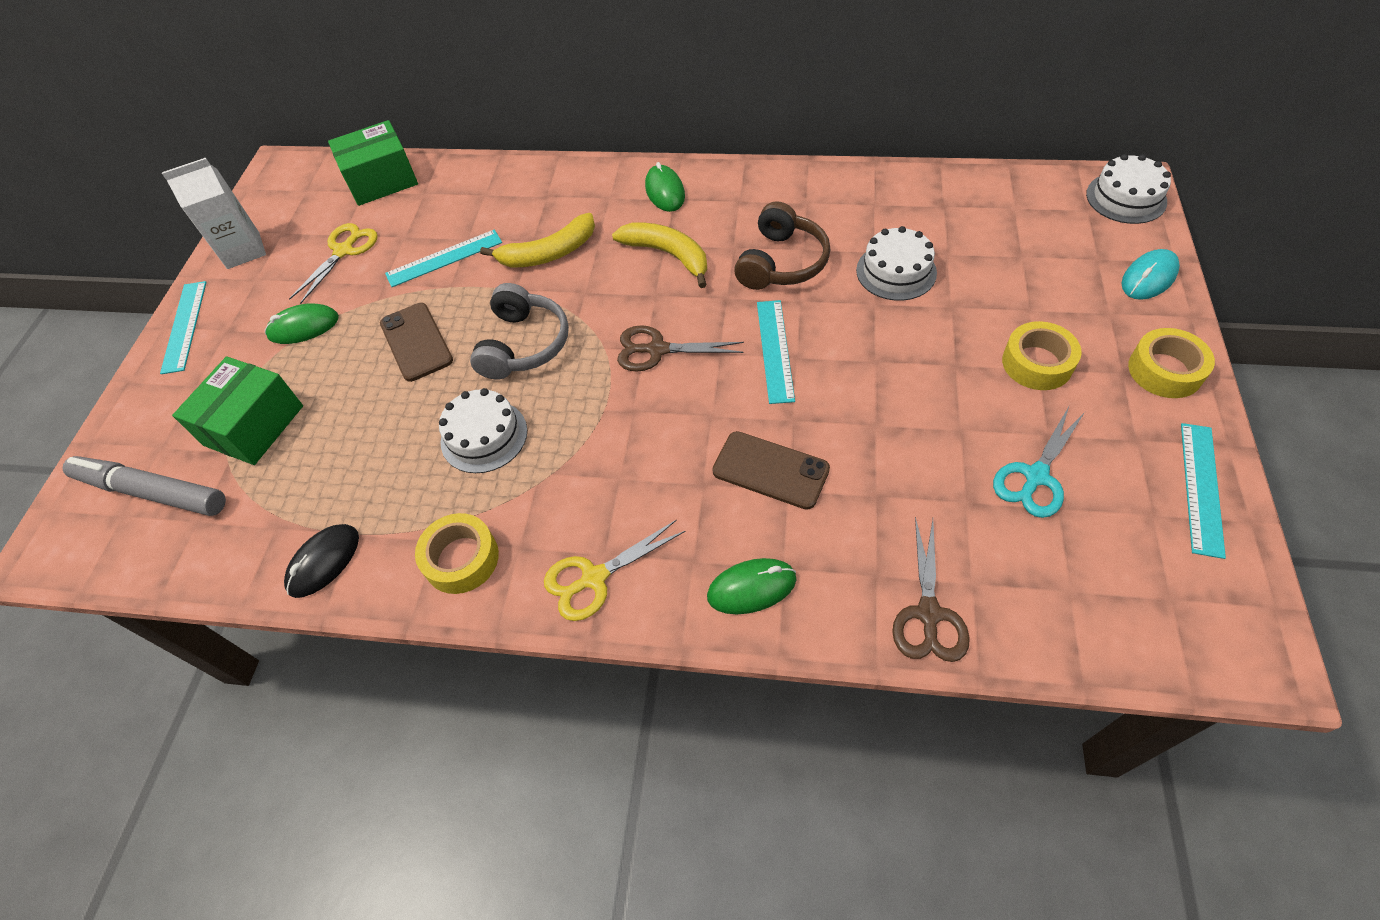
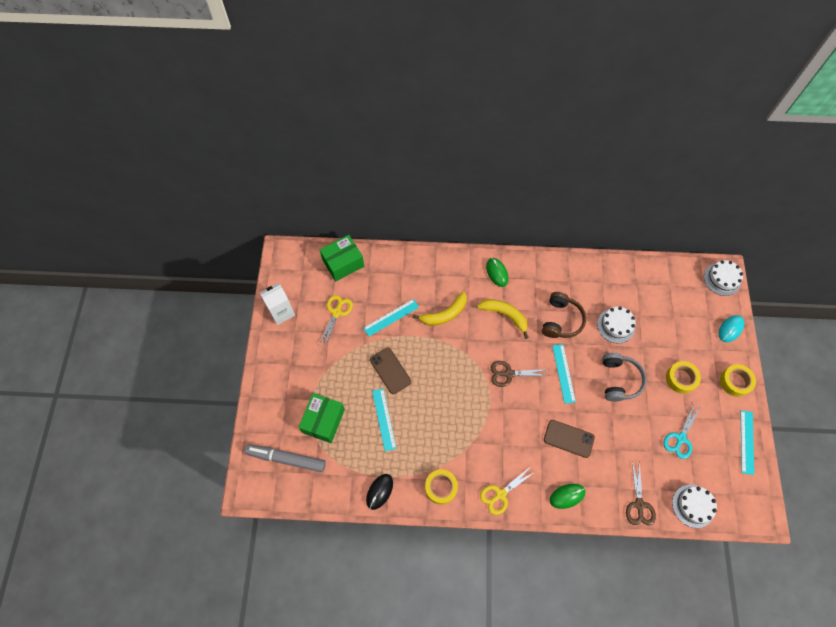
camera: 10 degrees left, 10 degrees up
turquoise ruler [160,281,207,374] -> turquoise ruler moved to [372,388,397,451]
green mouse [265,304,339,344] -> none
white cake [439,388,527,473] -> white cake moved to [672,485,717,528]
grey headphones [470,283,569,380] -> grey headphones moved to [603,353,647,402]

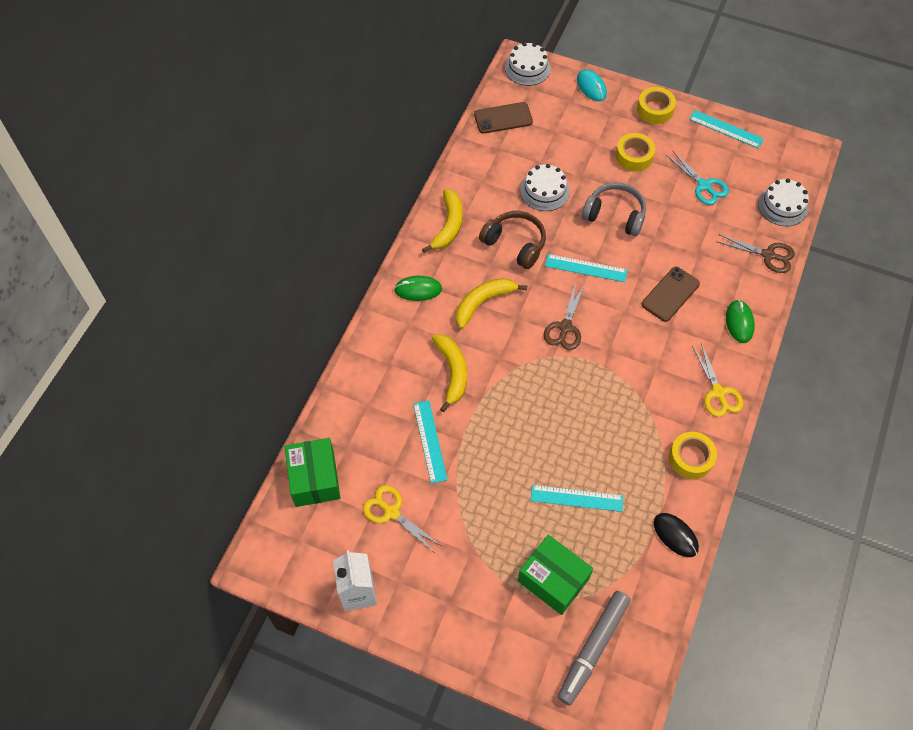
camera: 70 degrees left, 5 degrees down
brown phone [370,348,411,394] -> brown phone moved to [474,102,533,134]
none -> yellow banana [422,189,463,253]

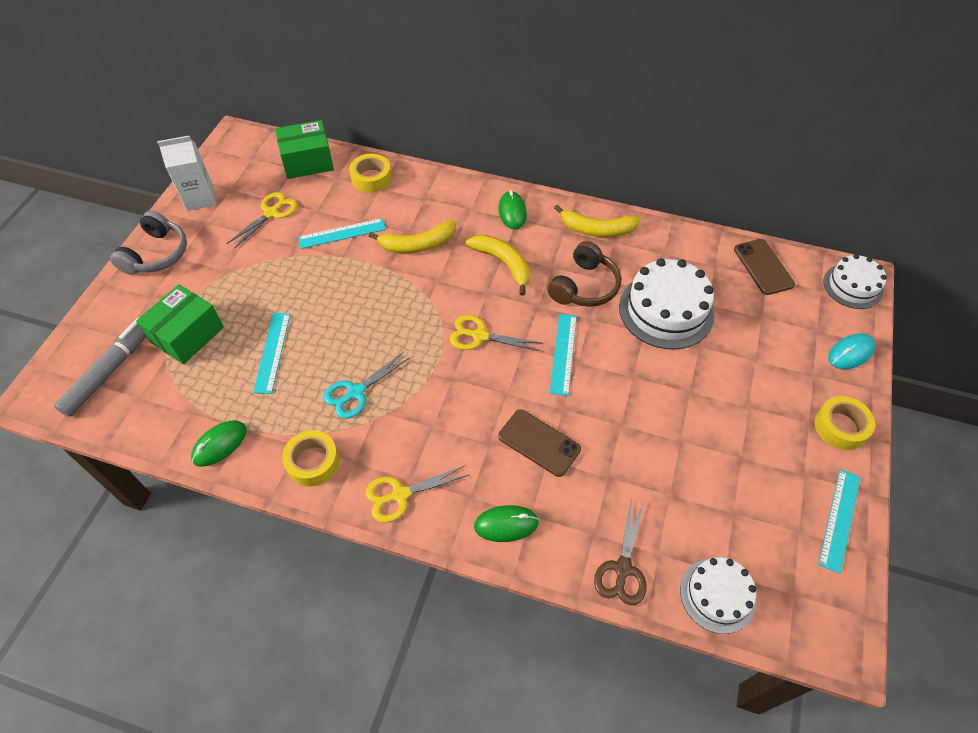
camera: 85 degrees right, 5 degrees down
white cake [520,164,569,211] -> white cake [619,258,715,349], size x1.61
brown scissors [544,282,584,350] -> yellow scissors [450,315,541,351]
grey marker [558,591,631,705] -> grey marker turned 90 degrees clockwise [54,317,146,417]
grey headphones [582,182,646,236] -> grey headphones moved to [110,210,187,275]
yellow tape [616,133,655,171] -> yellow tape moved to [349,154,392,193]
black mouse [654,513,699,557] -> green mouse [191,420,246,467]
turquoise scissors [666,151,729,205] -> turquoise scissors moved to [323,352,411,419]

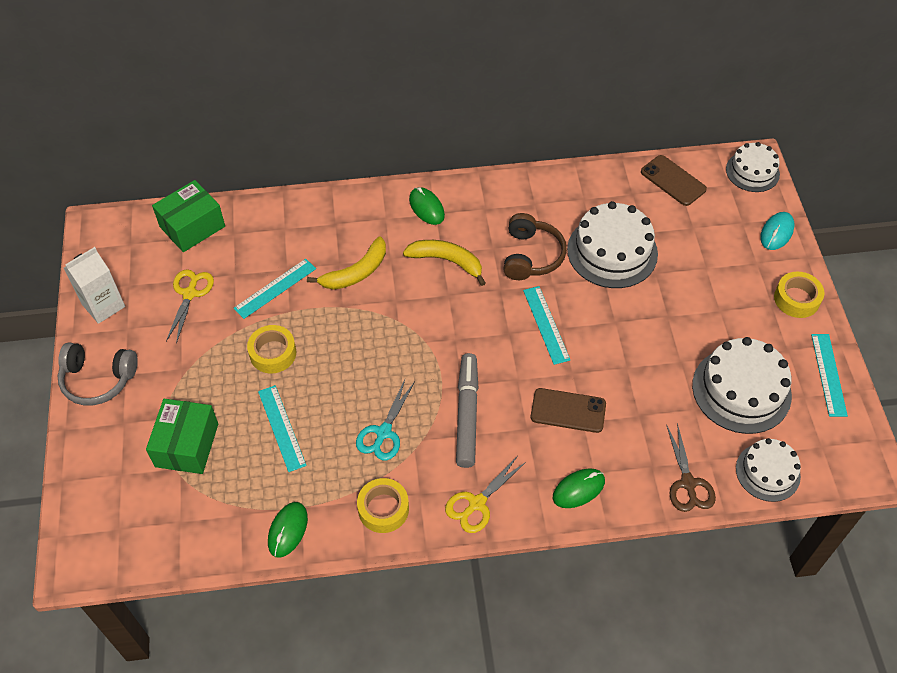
camera: 25 degrees left, 0 degrees up
grey marker [54,317,146,417] -> grey marker moved to [456,353,478,468]
grey headphones [110,210,187,275] -> grey headphones turned 105 degrees clockwise [58,342,138,405]
yellow tape [349,154,392,193] -> yellow tape moved to [247,325,296,373]
yellow scissors [450,315,541,351] -> none
yellow banana [554,205,640,237] -> none
none -> white cake [692,337,792,434]

